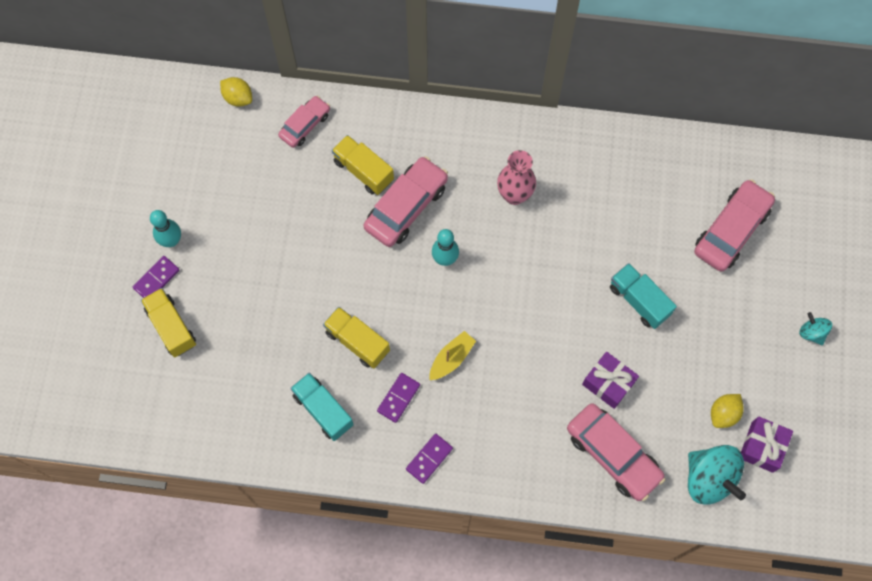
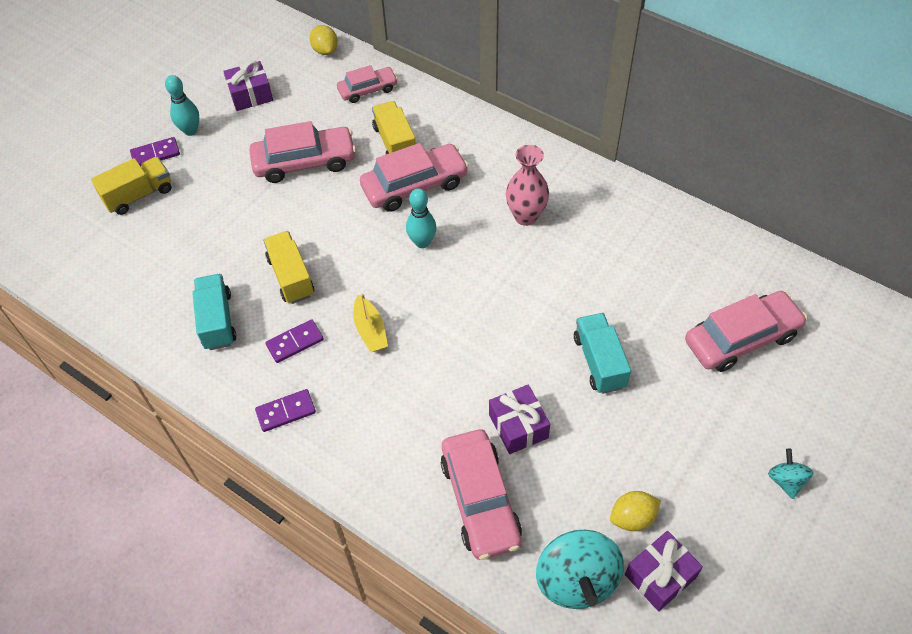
camera: 30 degrees right, 15 degrees down
yellow truck [141,288,196,358] -> yellow truck turned 60 degrees clockwise [91,157,172,215]
yellow boat [430,331,476,380] -> yellow boat turned 90 degrees clockwise [354,294,388,352]
none -> purple gift [223,61,273,111]
none -> pink car [249,121,356,183]

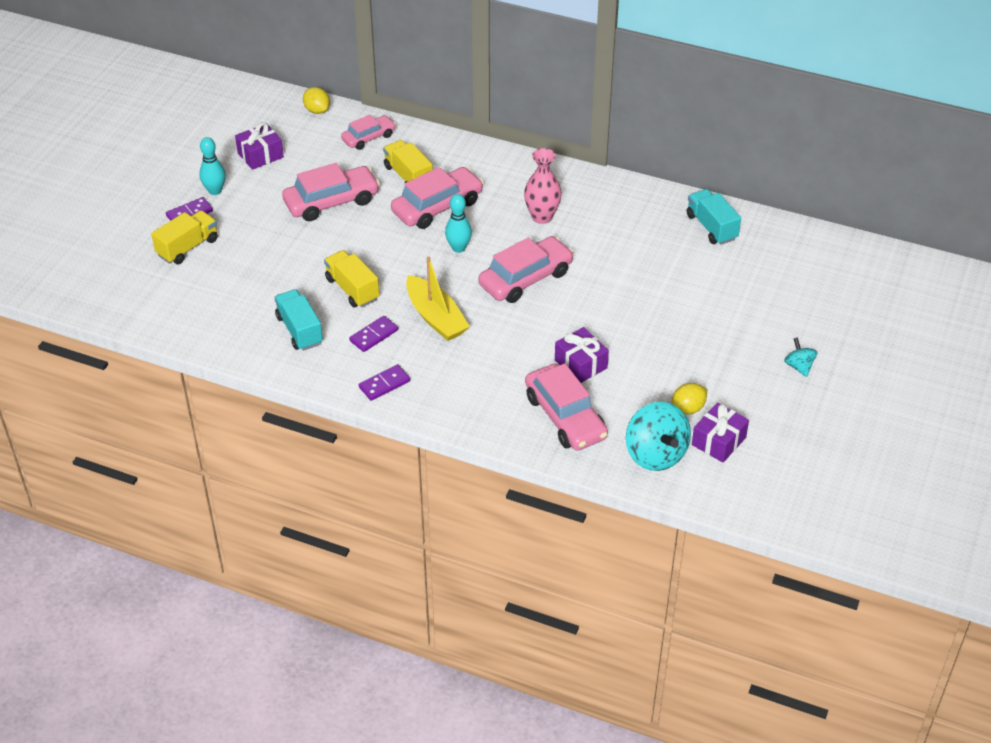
camera: 15 degrees left, 10 degrees down
yellow boat [354,294,388,352] -> yellow boat [406,256,470,341], size x1.60
turquoise truck [574,313,631,394] -> turquoise truck moved to [687,189,741,245]
pink car [685,291,807,372] -> pink car moved to [479,236,574,303]

